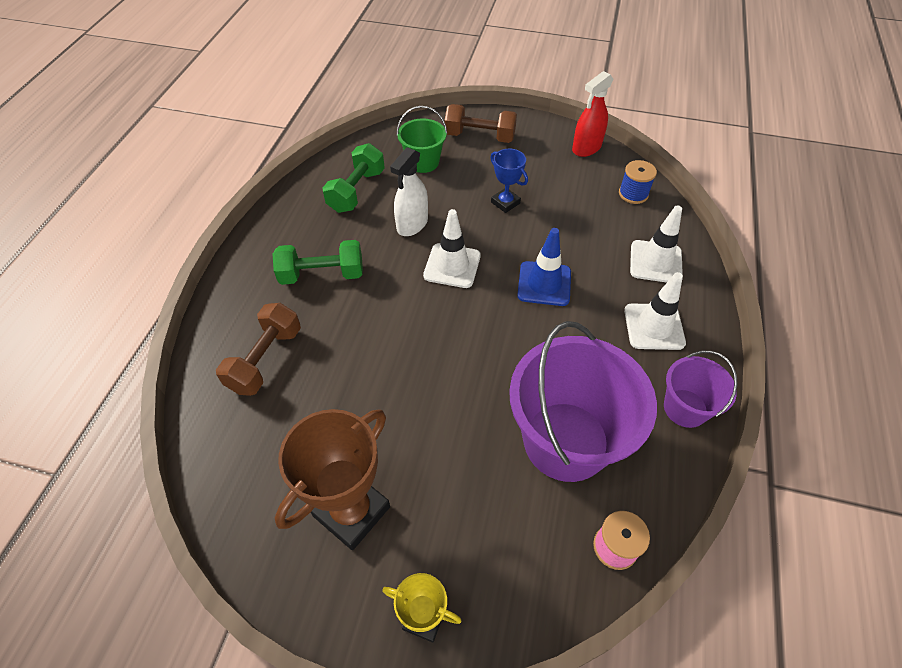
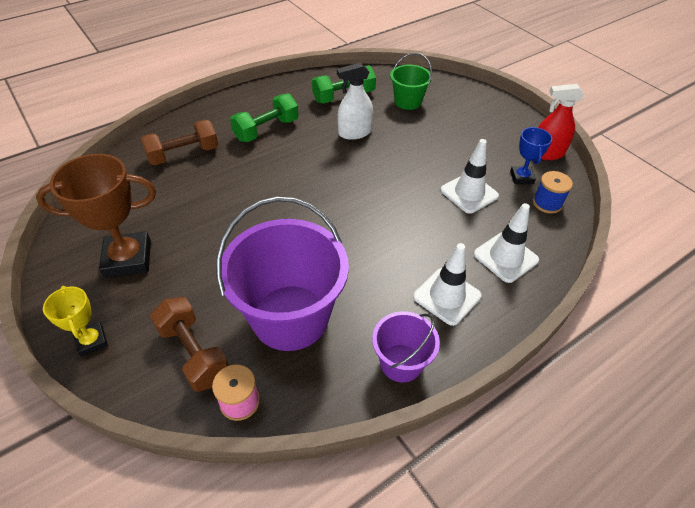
camera: 40 degrees right, 5 degrees down
green dumbbell [272,240,363,285] -> green dumbbell turned 75 degrees counterclockwise [230,94,299,142]
white traffic cone [423,209,481,288] -> white traffic cone moved to [441,139,499,214]
brown dumbbell [444,104,517,143] -> brown dumbbell moved to [150,297,229,392]
blue trophy [490,149,528,213] -> blue trophy moved to [510,127,552,184]
blue traffic cone [517,228,571,306] -> none

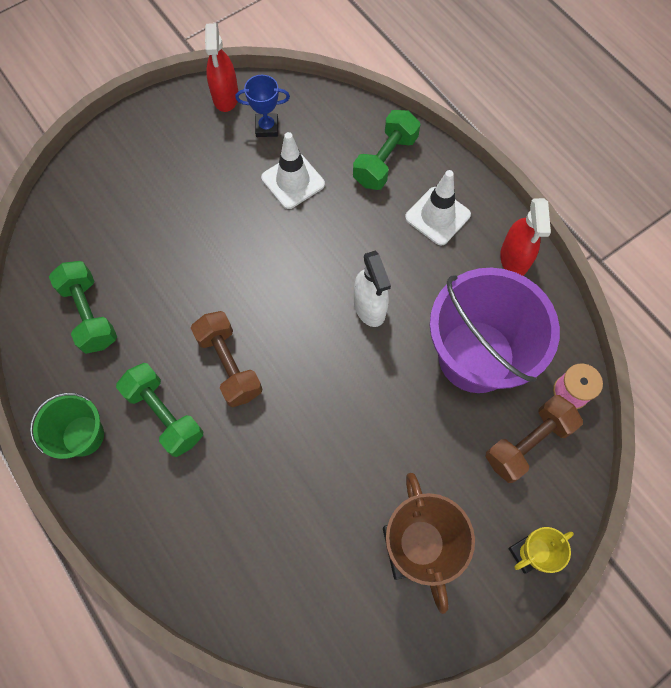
camera: 90 degrees left, 20 degrees up
brown dumbbell [141,120,218,165] -> brown dumbbell moved to [191,311,262,407]
white spray bottle [337,63,373,140] -> white spray bottle moved to [354,251,391,327]
purple bucket [372,311,440,383] -> red spray bottle [500,198,551,276]
green bucket [390,53,432,110] -> green bucket moved to [30,393,104,459]
white traffic cone [474,203,539,283] -> green dumbbell [353,110,420,190]
blue spool [533,171,573,214] -> none

